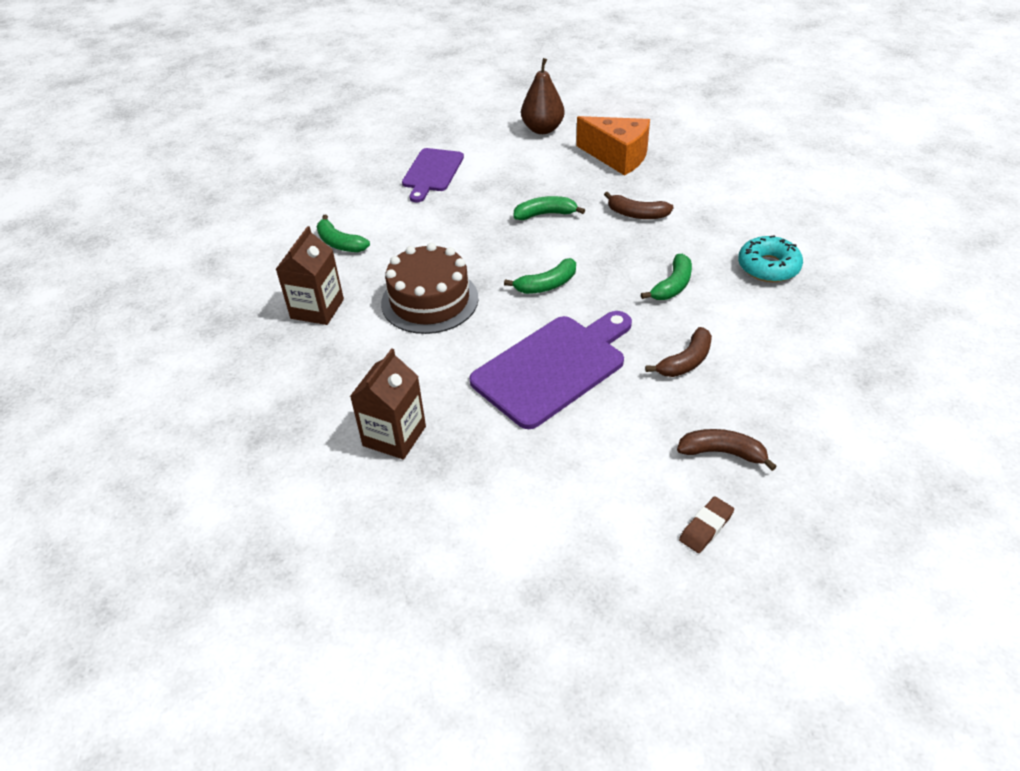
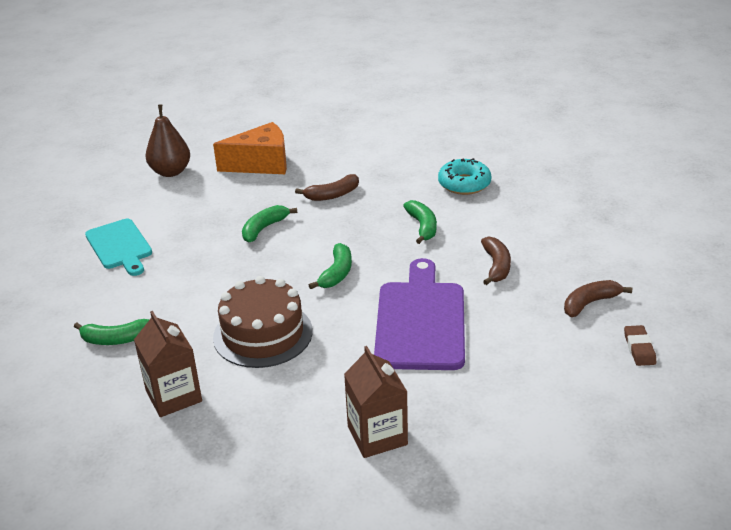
camera: 45 degrees left, 10 degrees down
purple cutting board [402,148,464,202] -> turquoise cutting board [85,219,152,276]

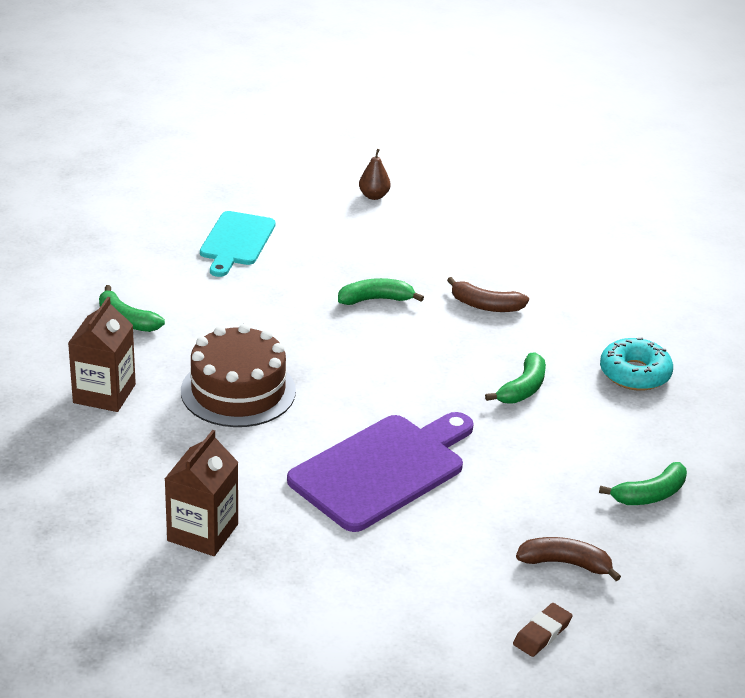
camera: 40 degrees right, 0 degrees up
brown pear [146,105,190,177] -> brown pear [359,149,391,200], size x0.59
orange cheese [213,122,287,174] -> none
green banana [309,243,352,289] -> green banana moved to [599,462,687,505]
brown banana [481,236,511,285] -> none

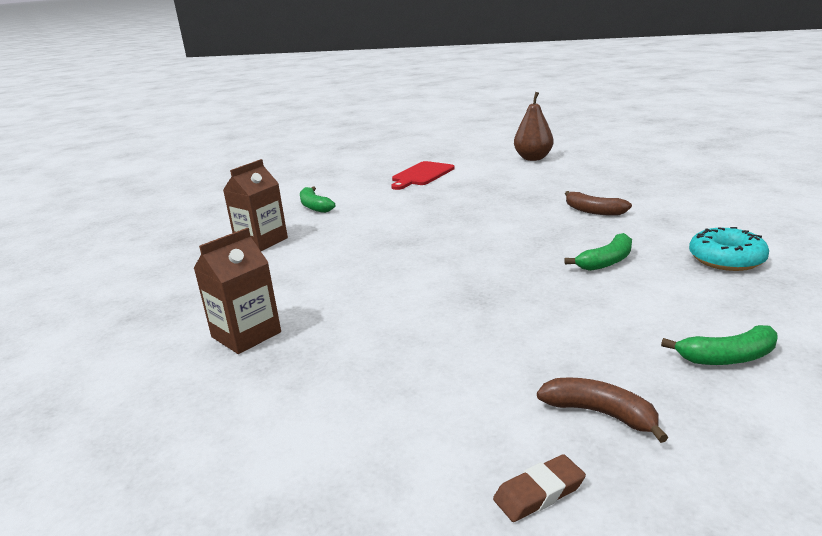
camera: 25 degrees right, 10 degrees down
brown cake [181,324,296,427] -> none
turquoise cutting board [200,211,276,277] -> red cutting board [391,161,455,190]
purple cutting board [287,412,474,532] -> none
green banana [338,278,424,305] -> none
brown pear [359,149,391,200] -> brown pear [514,92,554,161], size x1.71

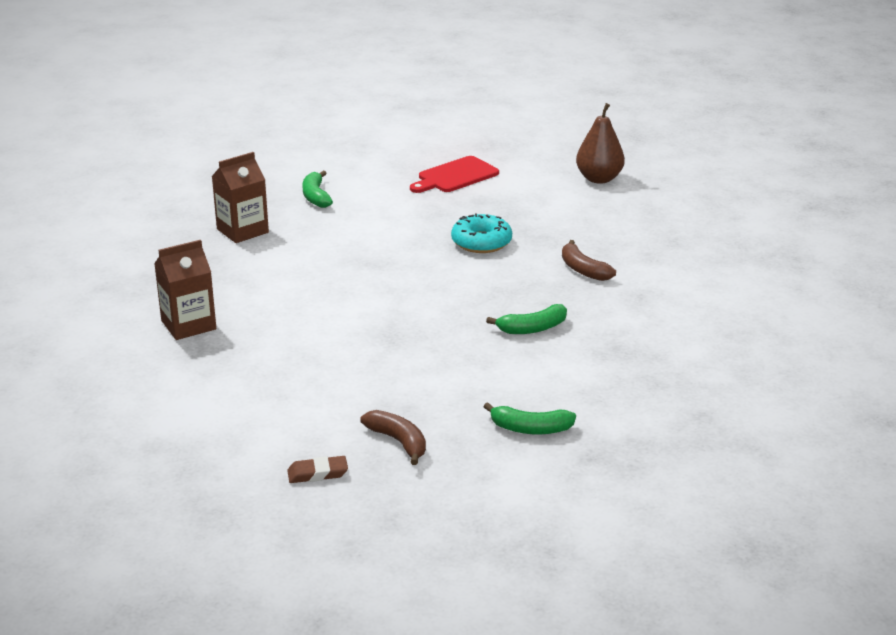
camera: 15 degrees right, 5 degrees up
turquoise donut [689,227,769,271] -> turquoise donut moved to [451,213,512,253]

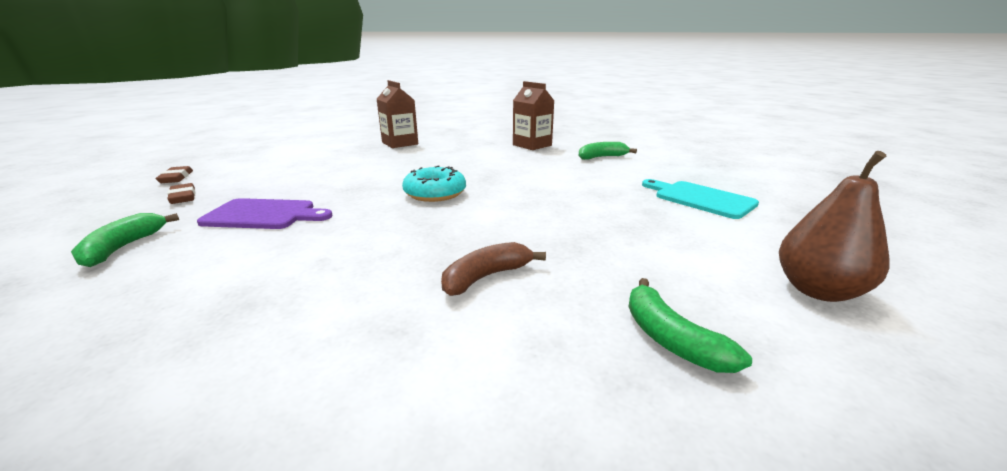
camera: 85 degrees right, 5 degrees down
brown banana [361,410,426,465] -> brown eraser [167,183,195,204]
red cutting board [410,156,499,193] -> turquoise cutting board [642,179,759,219]
turquoise donut [451,213,512,253] -> turquoise donut moved to [402,165,466,202]
green banana [486,304,567,334] -> green banana moved to [628,278,752,373]
none -> purple cutting board [197,198,333,229]

